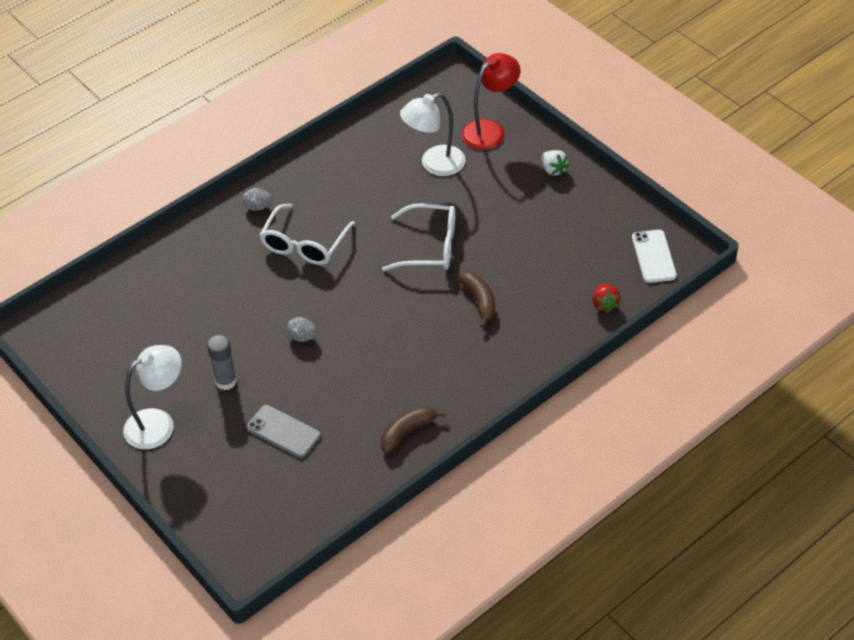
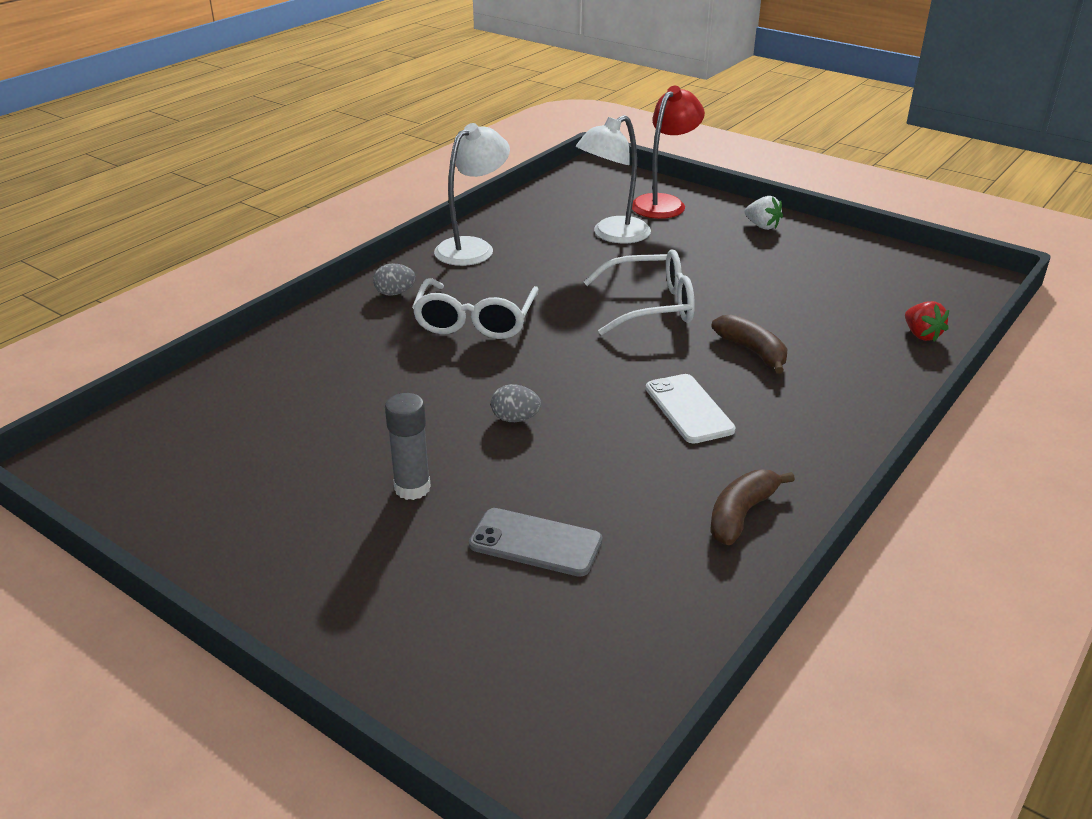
camera: 15 degrees left, 15 degrees down
white lamp [123,345,182,449] -> white lamp moved to [434,123,510,266]
white phone [632,230,677,283] -> white phone moved to [646,374,736,444]

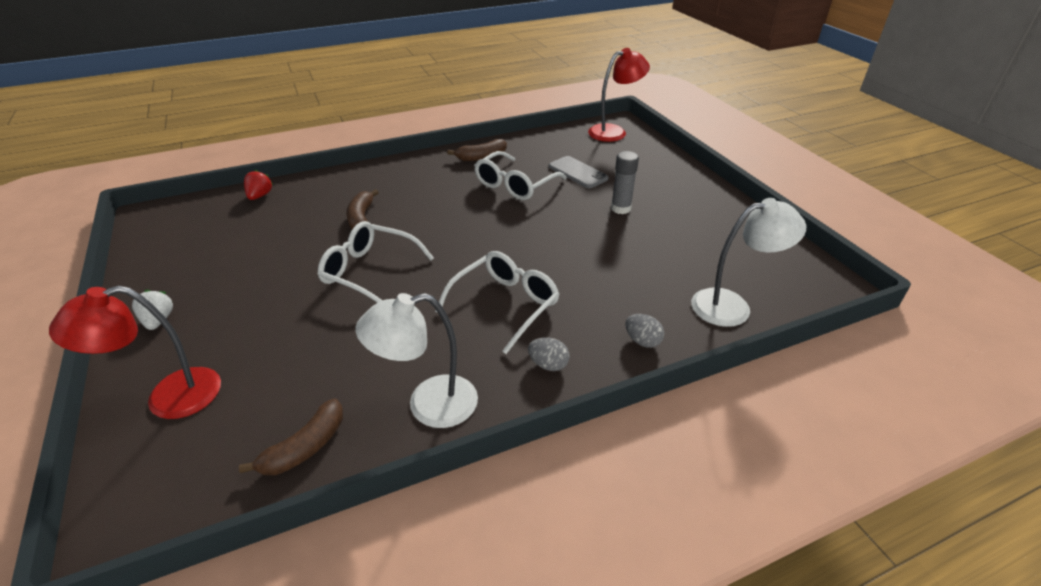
camera: 150 degrees left, 5 degrees up
grey egg [491,384,541,422] -> grey egg moved to [625,314,664,348]
white lamp [576,115,651,244] -> white lamp moved to [691,198,806,327]
white phone [646,374,736,444] -> none
none -> brown banana [239,398,343,475]
none -> white glasses [474,151,567,200]
none -> red lamp [588,48,650,142]

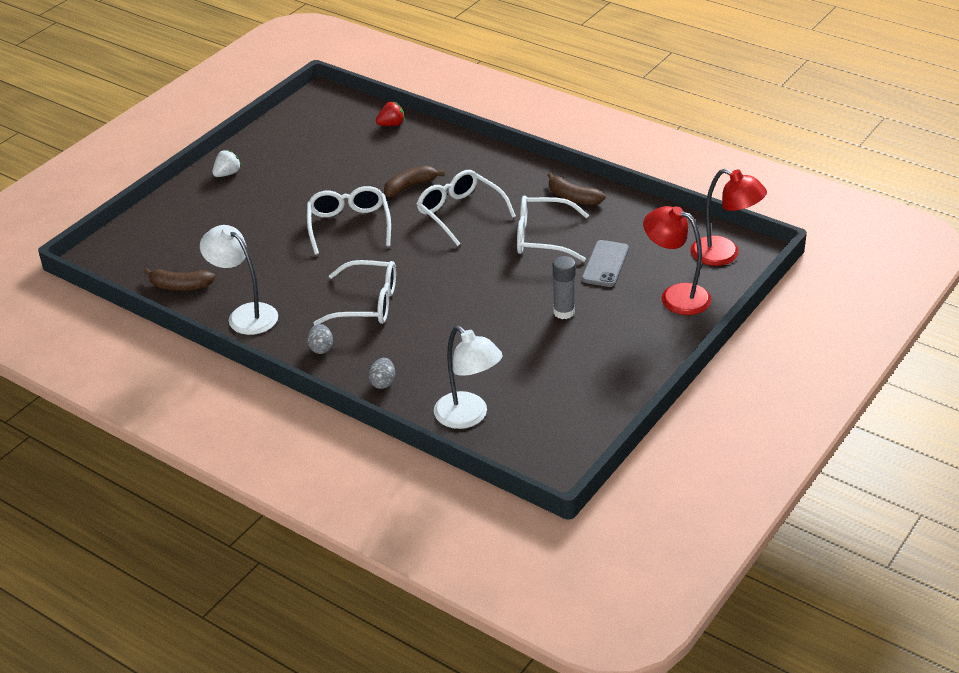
camera: 60 degrees right, 0 degrees up
red lamp [49,285,221,419] -> red lamp moved to [643,206,711,315]
none -> white glasses [417,170,516,246]

